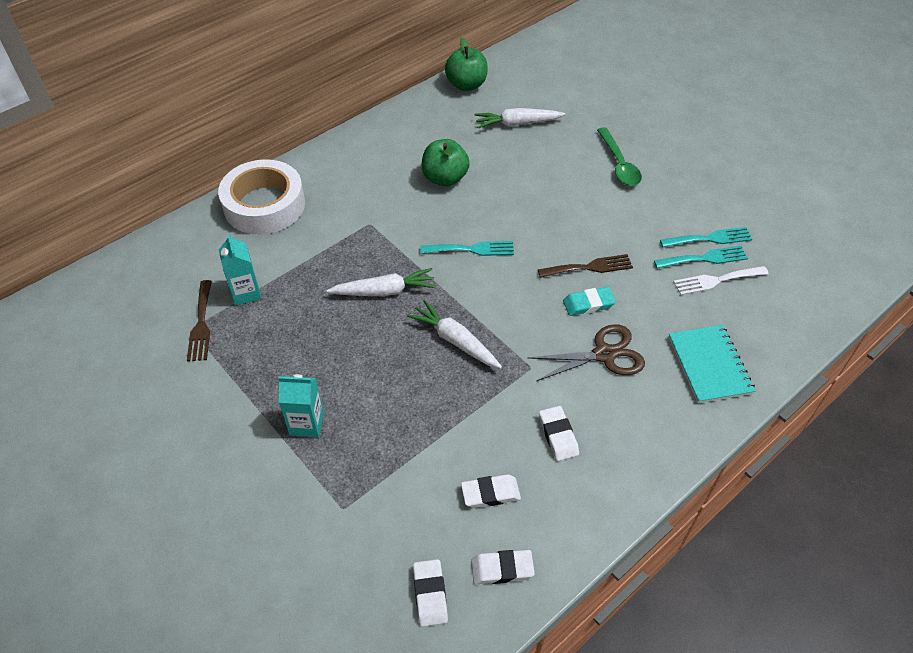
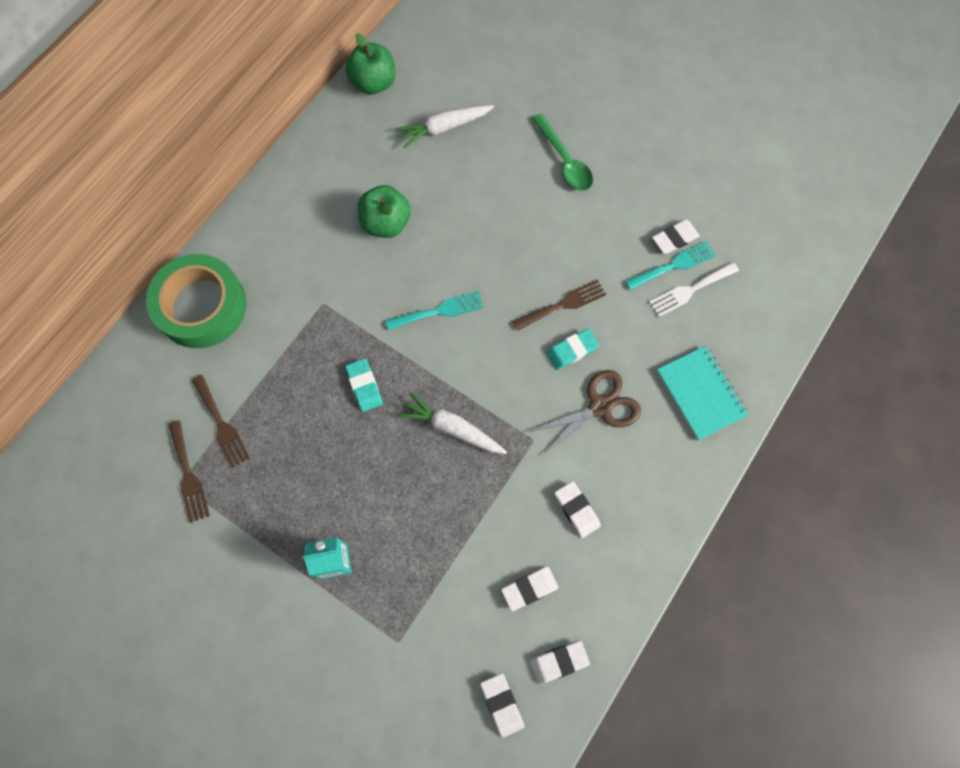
camera: 15 degrees left, 20 degrees up
white tape [218,159,305,234] -> green tape [146,254,247,348]
turquoise carton [219,233,262,305] -> brown fork [192,375,250,468]
white carrot [326,268,436,296] -> turquoise eraser [345,358,383,412]
turquoise fork [660,227,753,247] -> white eraser [652,220,700,254]

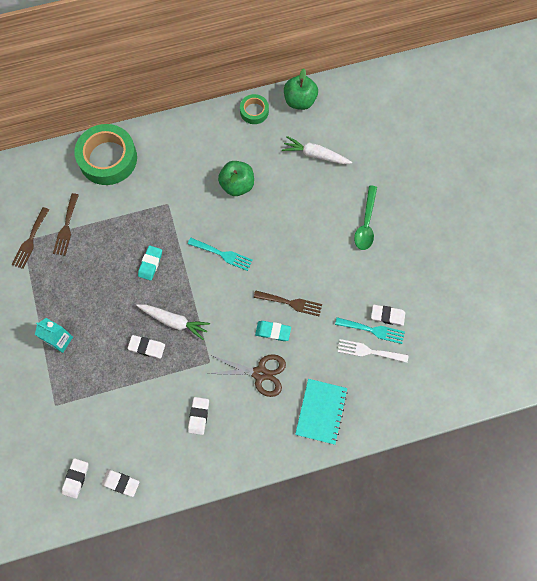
camera: 40 degrees right, 0 degrees up
white carrot [398,392,507,454] -> white carrot turned 135 degrees clockwise [136,304,210,340]
white eraser [501,566,559,611] -> white eraser moved to [128,335,165,359]
none -> green tape [240,94,269,124]

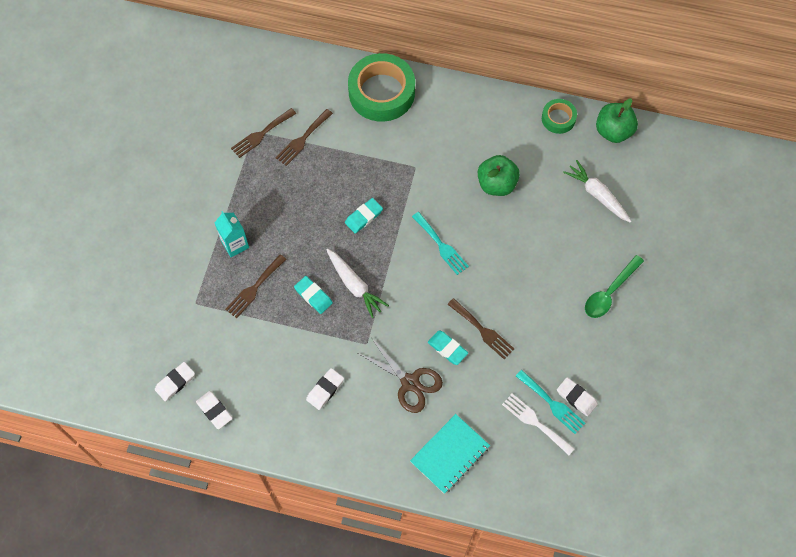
camera: 30 degrees right, 5 degrees down
white eraser [128,335,165,359] -> turquoise eraser [294,276,333,314]
none -> brown fork [225,254,287,318]

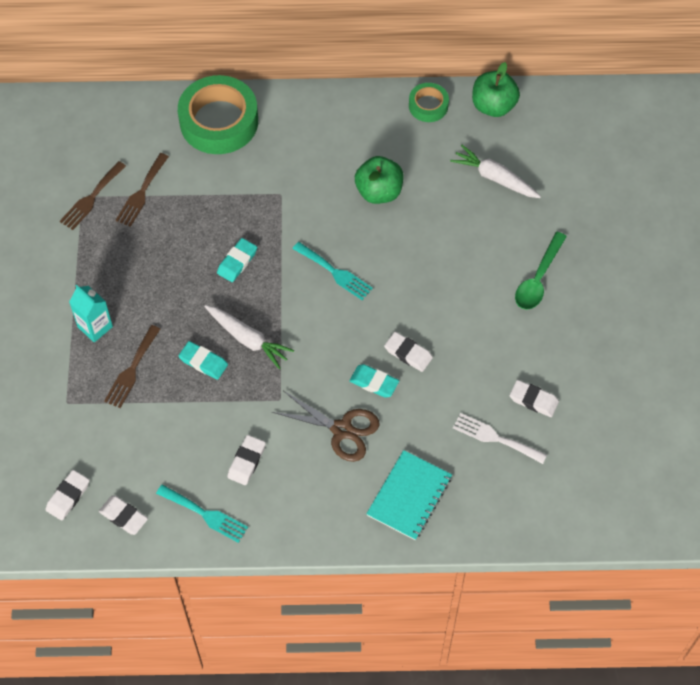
camera: 15 degrees left, 5 degrees down
brown fork [447,298,514,359] -> white eraser [384,332,433,372]
turquoise fork [516,370,585,434] -> turquoise fork moved to [156,484,248,543]

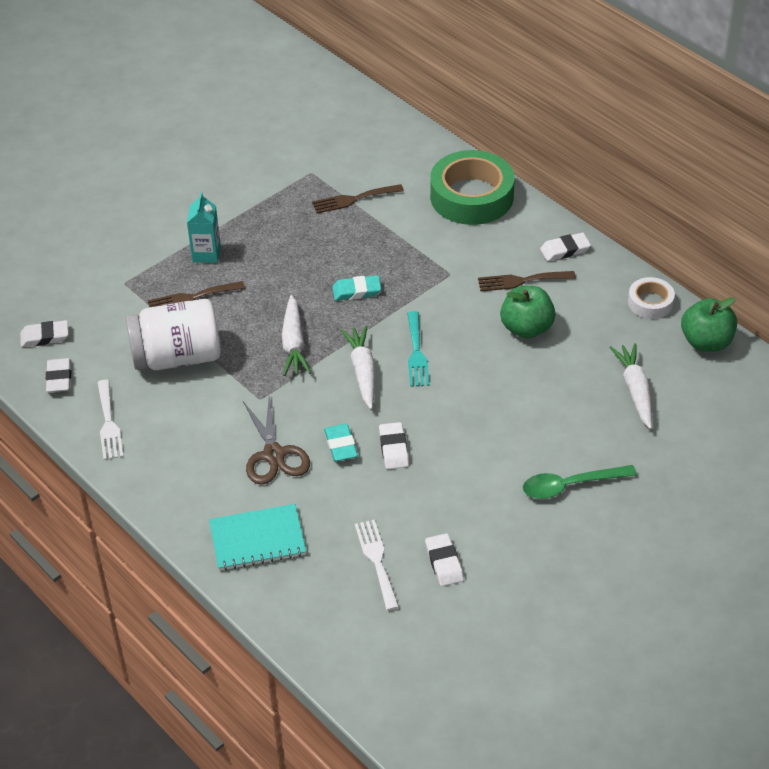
camera: 50 degrees right, 15 degrees down
brown fork [60,161,126,230] -> brown fork moved to [478,271,576,291]
turquoise fork [156,484,248,543] -> white fork [97,380,124,460]
turquoise eraser [178,341,228,380] -> none
white eraser [227,435,266,485] -> white eraser moved to [540,232,591,261]
green tape [409,83,449,122] -> white tape [628,277,675,319]
none -> white jar [126,299,221,370]
none -> white carrot [341,326,375,409]

